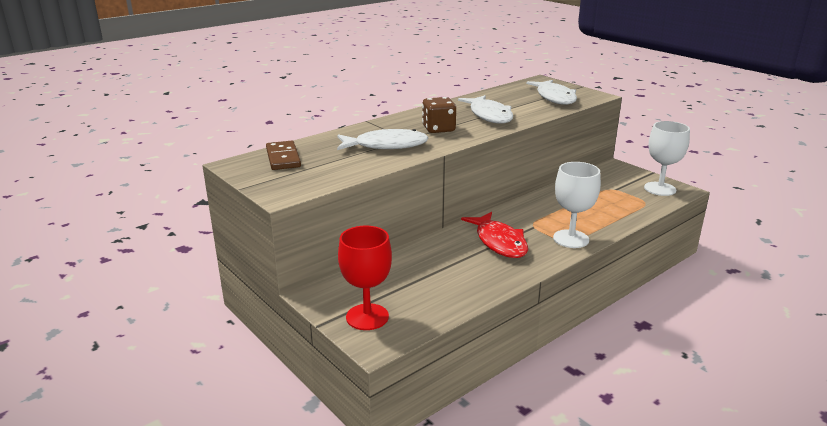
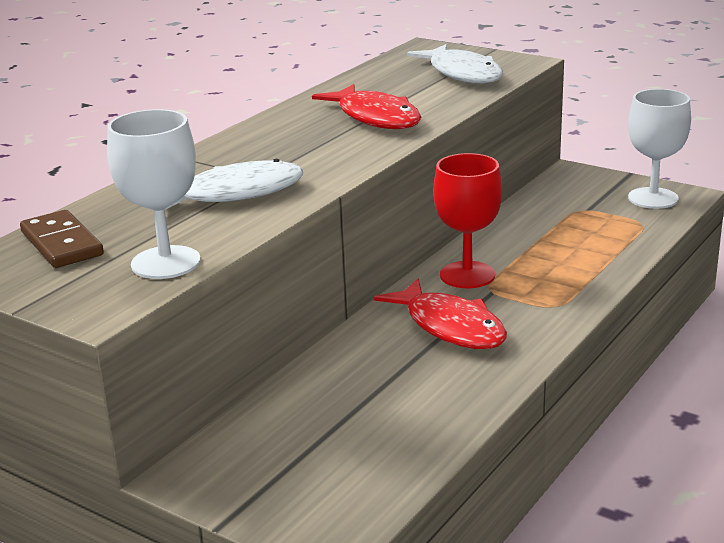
camera: 15 degrees left, 0 degrees up
red goblet [338,226,392,330] -> red goblet moved to [433,153,502,288]
brown dice [422,97,456,133] -> none
white fish [458,95,513,124] -> red fish [312,84,421,129]
white goblet [553,162,601,248] -> white goblet moved to [107,109,200,279]

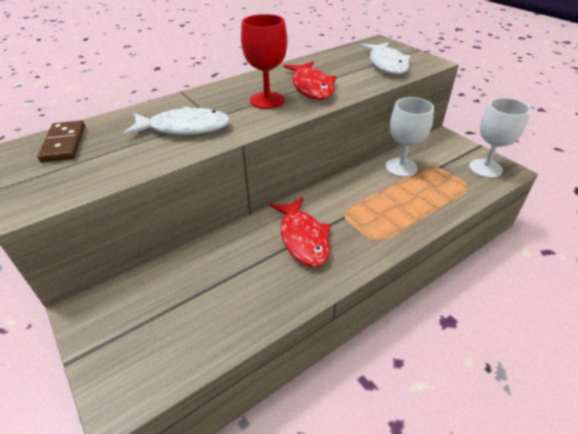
camera: 20 degrees right, 15 degrees up
white goblet [107,109,200,279] -> white goblet moved to [386,97,434,177]
red goblet [433,153,502,288] -> red goblet moved to [241,14,287,109]

